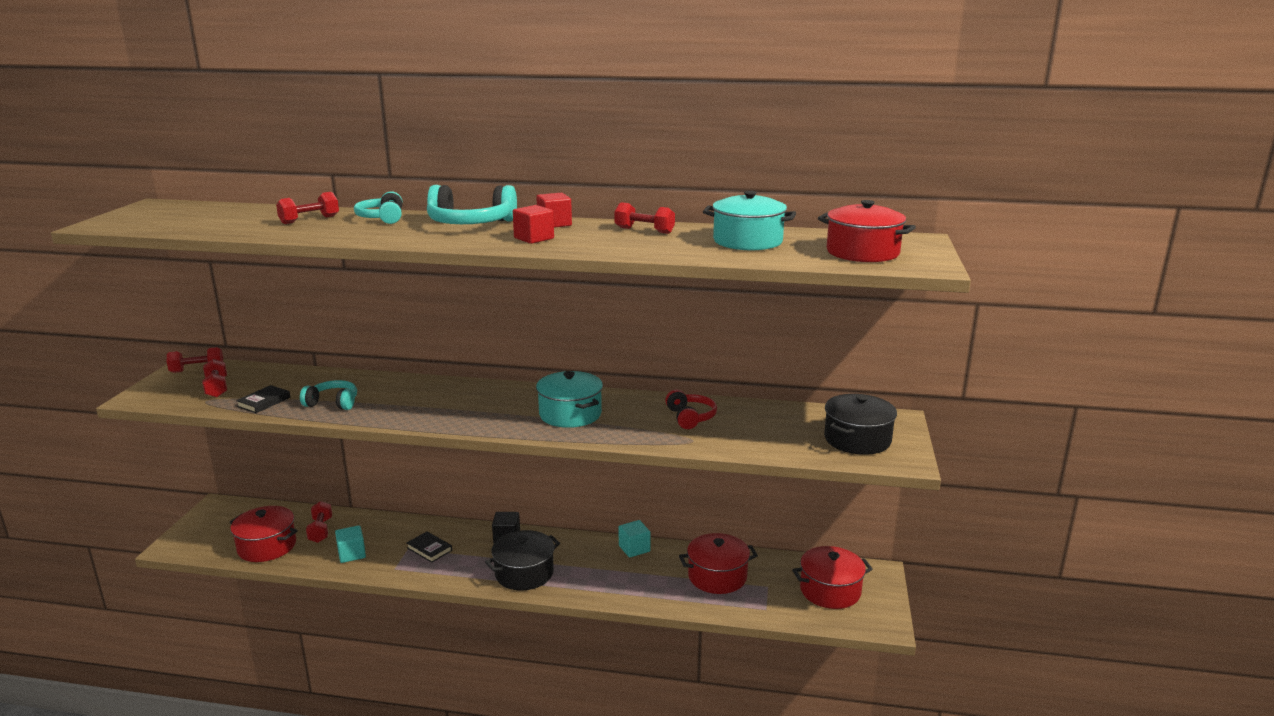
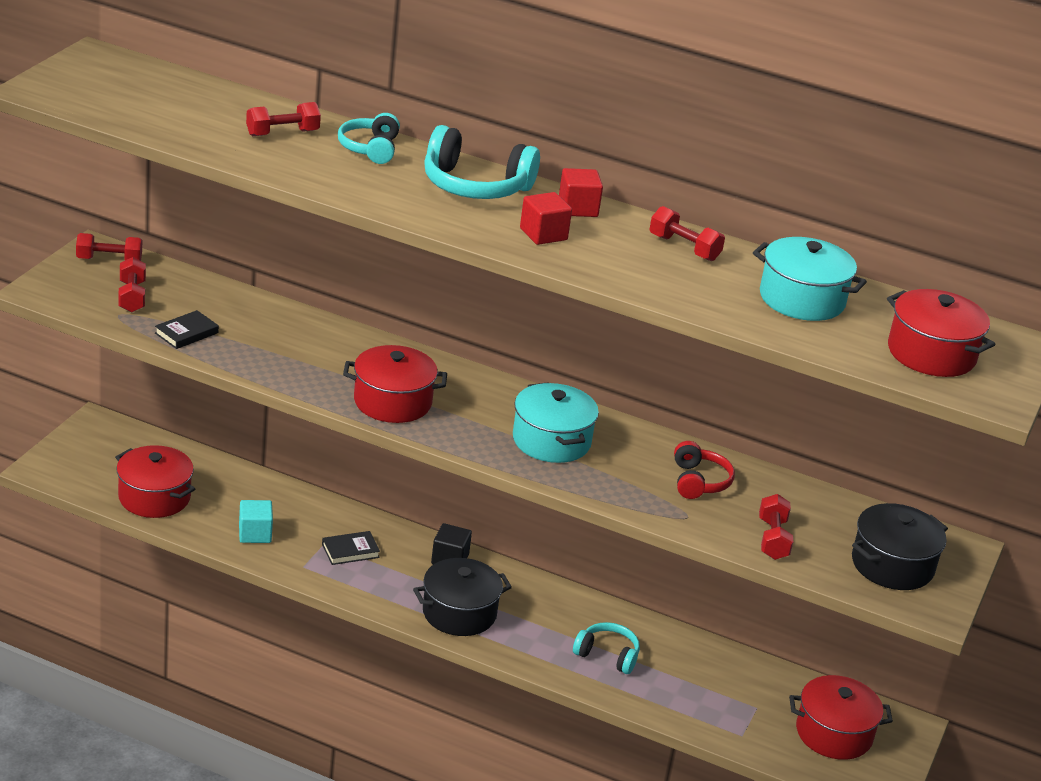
camera: 10 degrees right, 10 degrees up
turquoise headphones [300,380,357,410] -> turquoise headphones moved to [573,622,640,674]
red dumbbell [306,501,332,543] -> red dumbbell moved to [759,494,793,560]
black book [407,532,452,563] -> black book turned 75 degrees counterclockwise [322,531,380,565]
turquoise cube [619,520,651,558] -> none
red pot [679,533,758,594] -> red pot moved to [343,345,447,423]

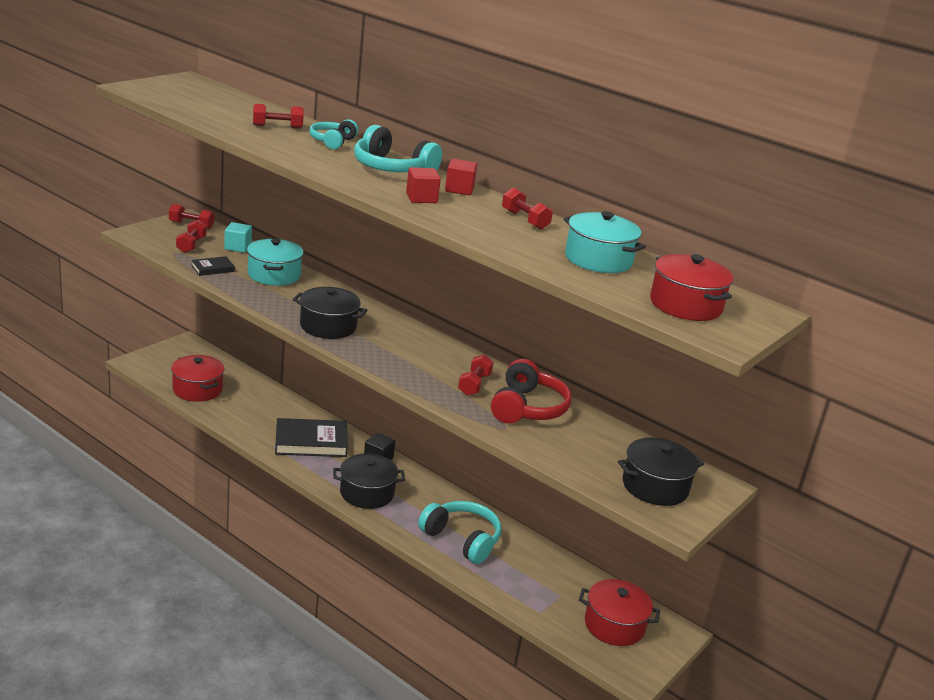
camera: 15 degrees right, 5 degrees down
turquoise cube [239,500,273,543] -> turquoise cube moved to [224,222,252,253]
black book [322,531,380,565] -> black book [275,418,348,457], size x1.99
red pot [343,345,447,423] -> black pot [293,287,368,339]
turquoise pot [513,382,599,463] -> turquoise pot moved to [247,239,304,286]
turquoise headphones [573,622,640,674] -> turquoise headphones [418,501,501,564], size x1.62
red headphones [674,441,735,499] -> red headphones [491,359,572,424], size x1.62
red dumbbell [759,494,793,560] -> red dumbbell moved to [458,354,493,396]

